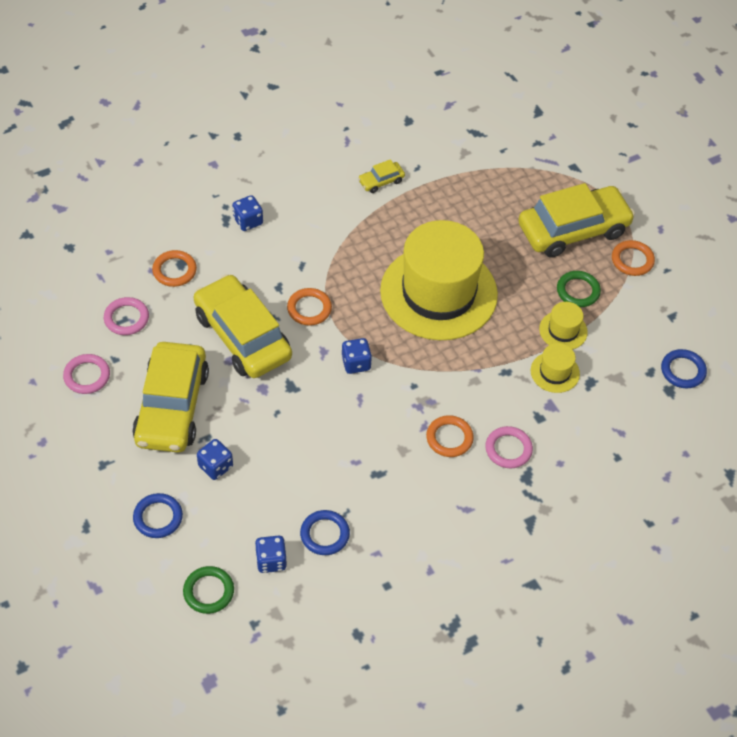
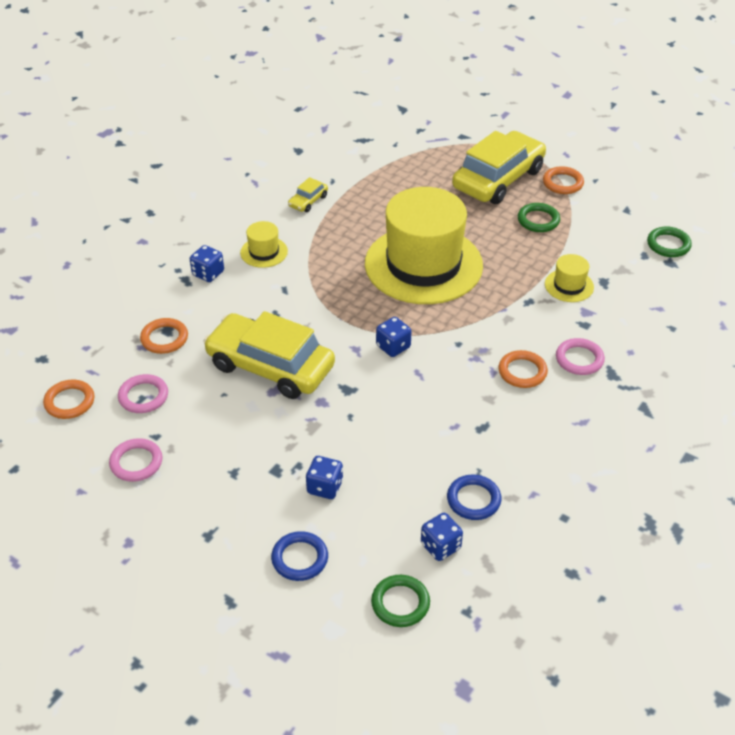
camera: 25 degrees left, 10 degrees down
yellow car [132,342,209,453] -> none
orange ring [287,288,332,326] -> orange ring moved to [43,380,95,419]
yellow hat [539,302,588,350] -> yellow hat moved to [240,221,288,268]
blue ring [661,349,707,388] -> green ring [647,227,692,257]

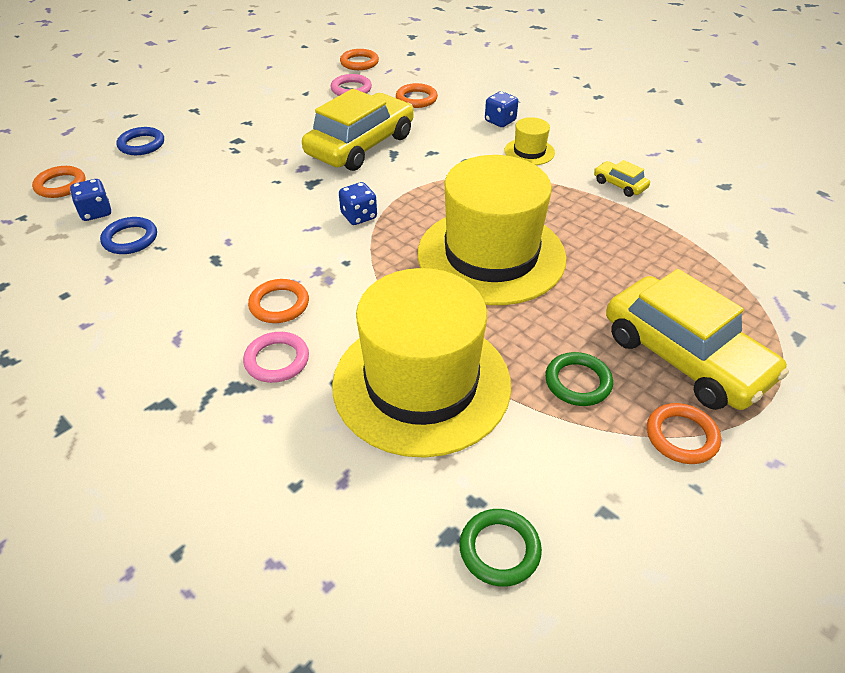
camera: 100 degrees right, 0 degrees up
pink ring [109,438,162,482] -> none
blue dice [306,456,343,499] -> none
green ring [371,575,430,627] -> orange ring [32,166,85,198]
yellow hat [545,254,594,302] -> yellow hat [332,268,511,458], size x2.46

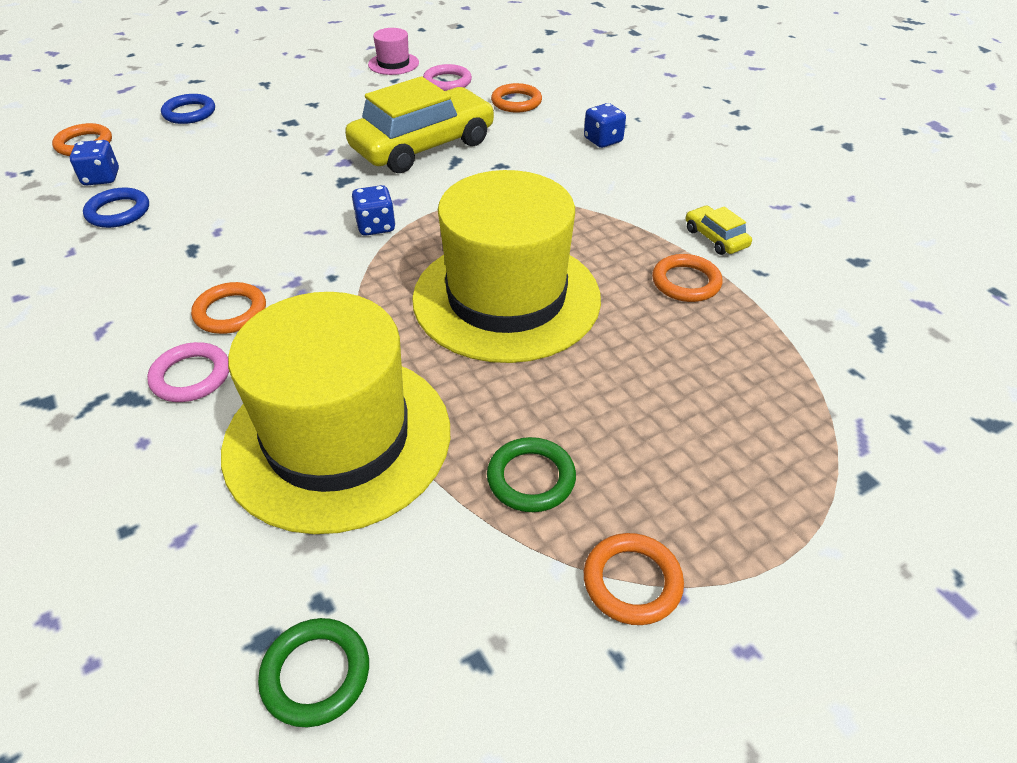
camera: 15 degrees right, 0 degrees up
orange ring [340,49,379,70] -> orange ring moved to [652,254,722,302]
yellow hat [504,117,555,165] -> none
yellow car [606,269,789,410] -> none
none -> pink hat [368,28,419,75]

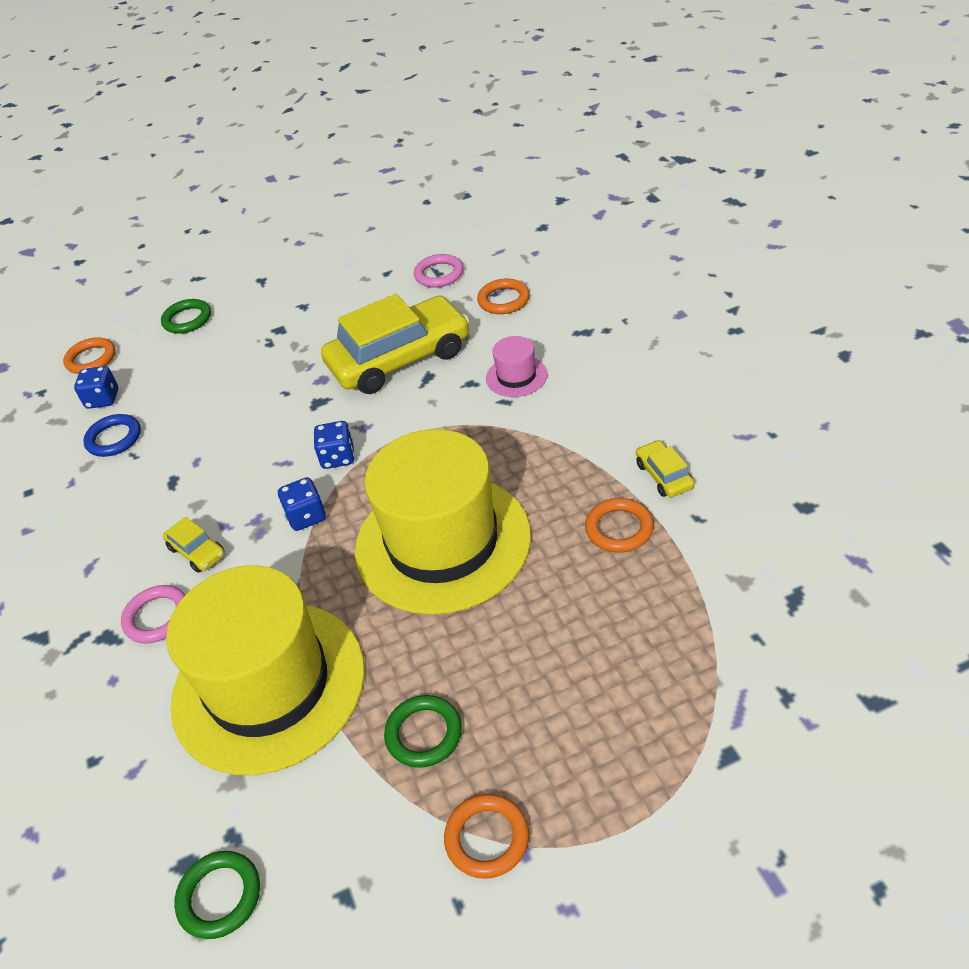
camera: 15 degrees right, 0 degrees up
blue ring [161,94,215,124] -> green ring [161,299,211,334]
orange ring [191,282,266,334] -> yellow car [163,517,225,573]
pink hat [368,28,419,75] -> pink hat moved to [486,336,548,397]
blue dice [584,103,626,148] -> blue dice moved to [278,477,326,531]

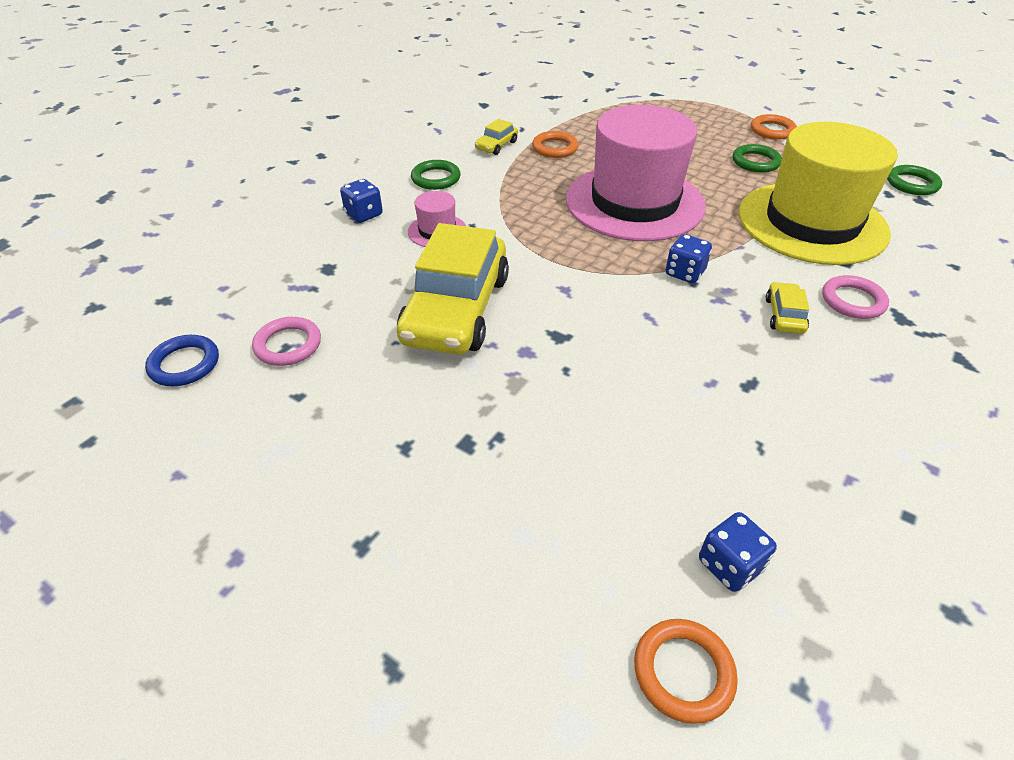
camera: 130 degrees left, 0 degrees up
blue ring [83,414,141,457] -> blue ring moved to [145,335,219,386]
green ring [161,299,211,334] -> green ring moved to [411,160,461,190]
blue dice [314,421,355,469] -> blue dice moved to [340,179,383,223]
yellow car [321,294,470,394] -> yellow car turned 105 degrees counterclockwise [397,223,509,355]
yellow hat [355,429,531,615] -> pink hat [566,105,706,241]
orange ring [477,279,530,314] -> none

